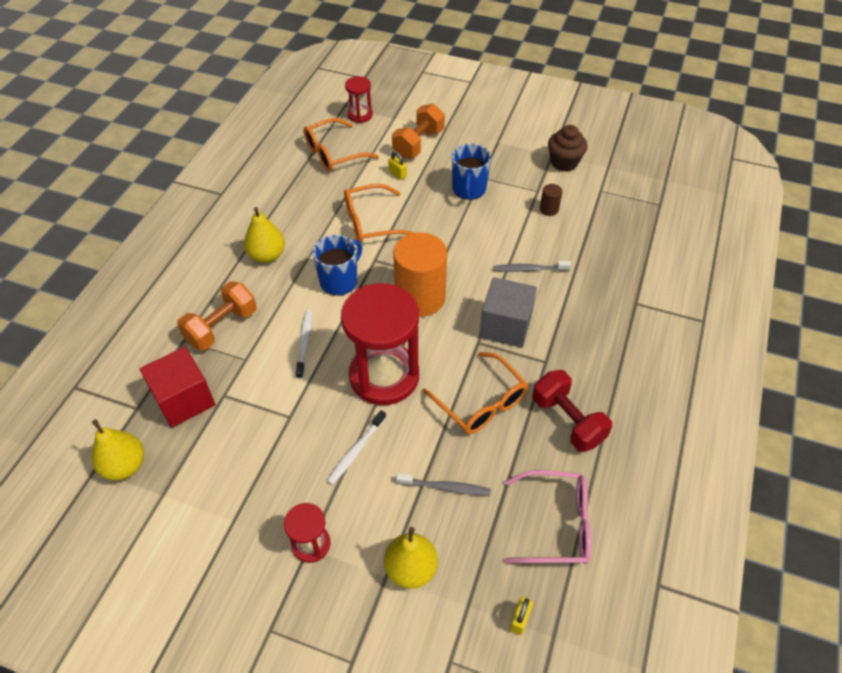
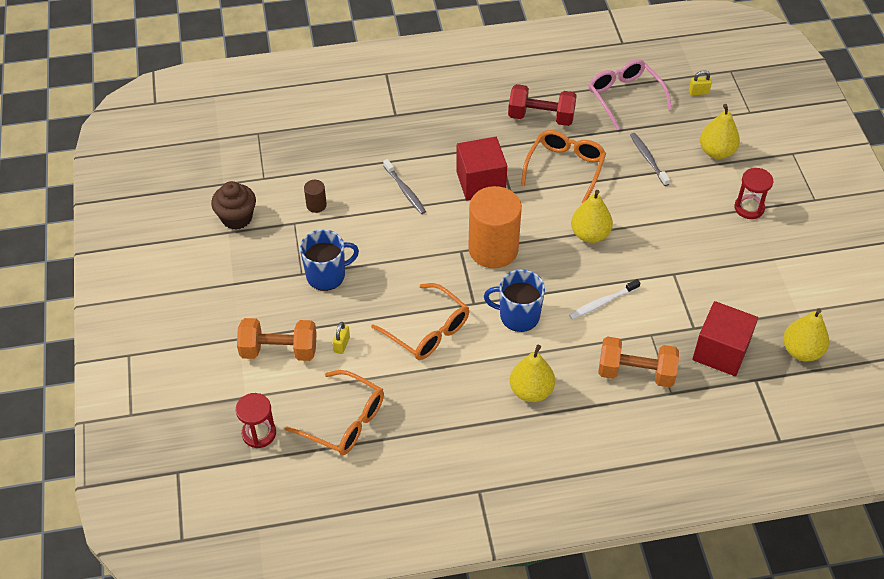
camera: 120 degrees left, 0 degrees up
white toothbrush [327,410,386,485] -> none
red hourglass [341,283,419,405] -> yellow pear [571,190,613,243]
grey cube [479,277,537,348] -> red cube [456,137,507,200]
red dumbbell [532,370,612,452] -> red dumbbell turned 75 degrees clockwise [508,84,577,126]

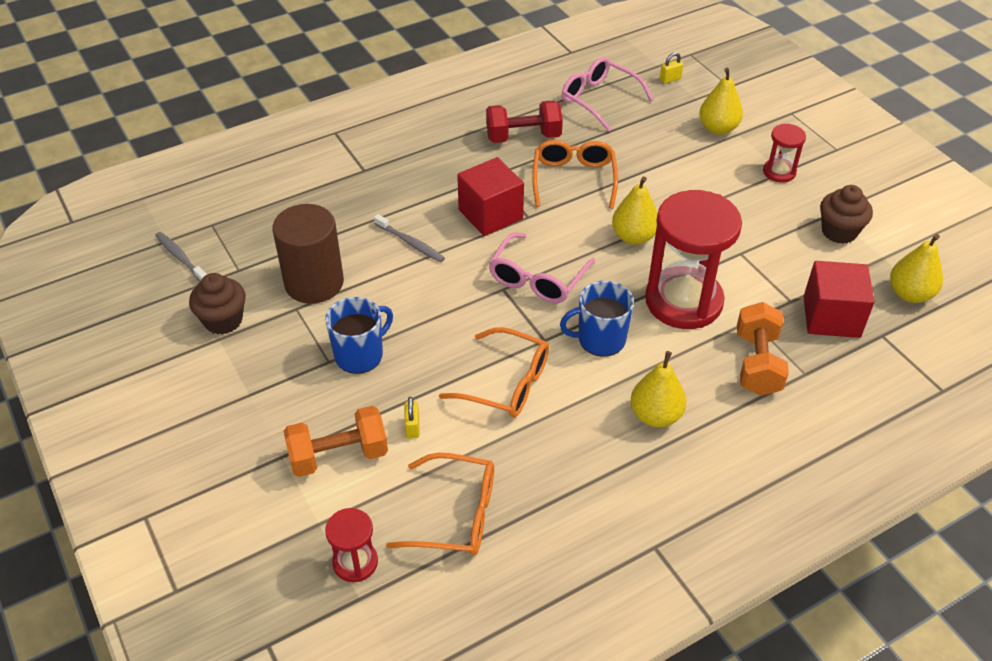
camera: 20 degrees left, 5 degrees down
brown cylinder [304,180,327,213] -> brown cylinder [272,204,344,304], size x2.39
orange cylinder [468,186,522,268] -> pink glasses [489,233,595,303]
white toothbrush [569,279,640,319] -> red hourglass [645,190,742,329]
orange dumbbell [598,337,679,387] -> orange dumbbell turned 75 degrees counterclockwise [737,302,789,396]
grey toothbrush [630,133,670,186] -> grey toothbrush moved to [155,232,207,281]
none -> brown cupcake [820,185,873,244]

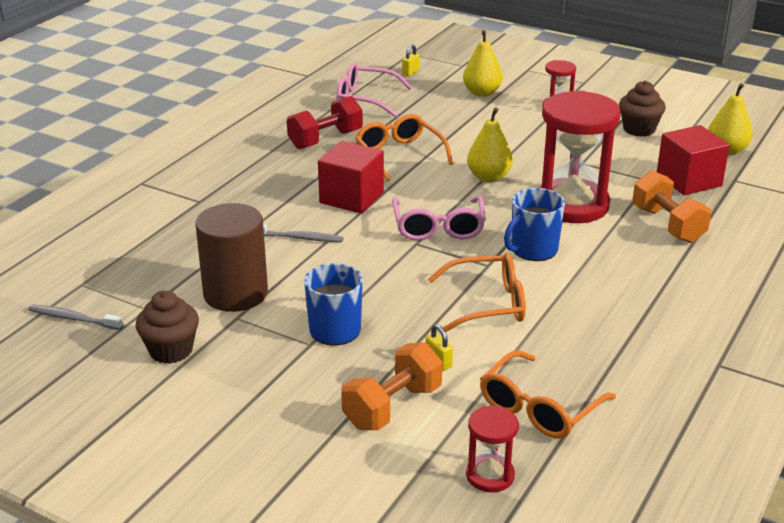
camera: 30 degrees left, 15 degrees down
orange glasses [386,453,494,556] -> orange glasses turned 150 degrees clockwise [480,350,616,439]
yellow pear [631,351,686,427] -> none

